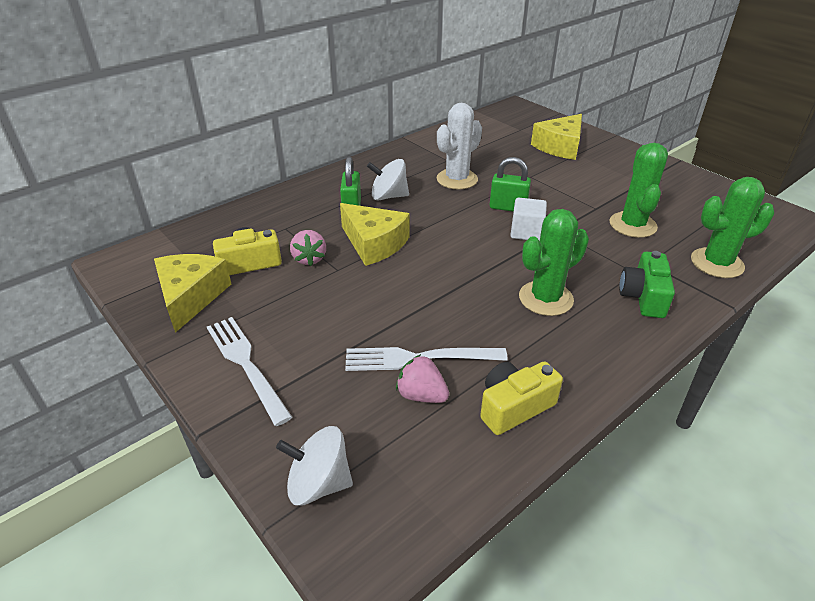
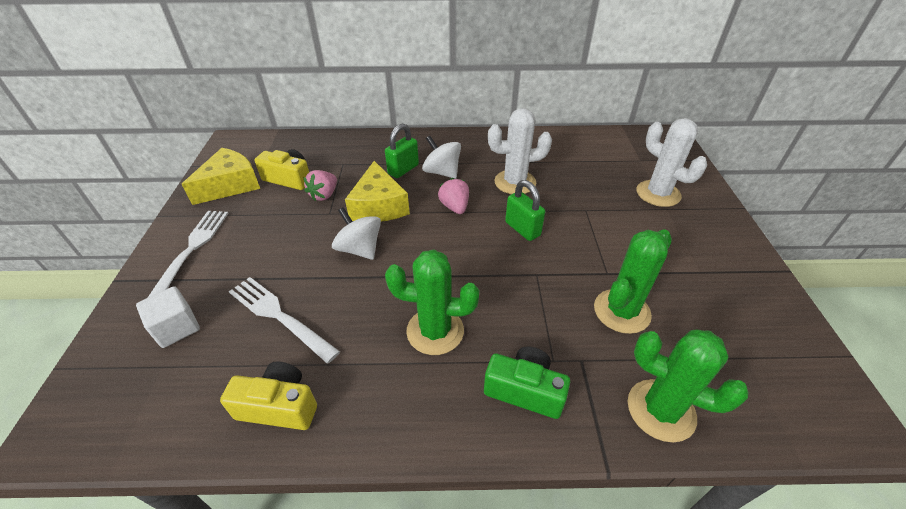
camera: 40 degrees right, 5 degrees up
white spinning top [276,426,353,506] -> white spinning top moved to [332,207,381,260]
pink strawberry [396,354,449,403] -> pink strawberry moved to [438,178,469,214]
white cube [510,197,547,241] -> white cube moved to [136,286,200,348]
yellow cheese [531,114,582,160] -> white cactus [637,118,707,207]
green camera [619,251,675,318] -> green camera turned 60 degrees clockwise [484,347,570,419]

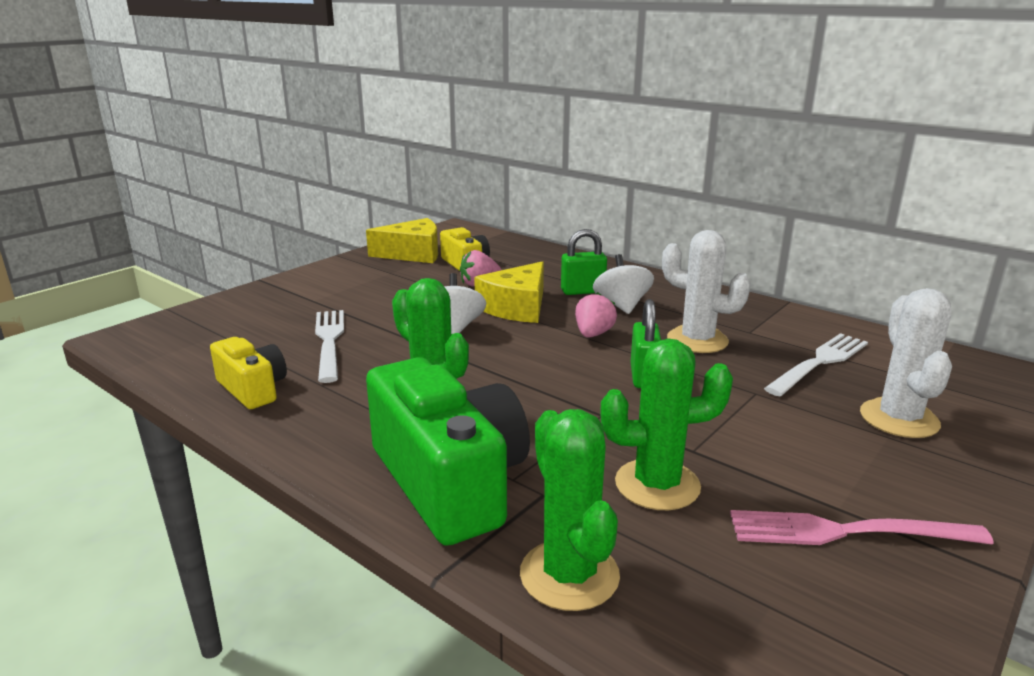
camera: 40 degrees right, 20 degrees down
white cube [136,286,200,348] -> none
white fork [148,211,229,297] -> white fork moved to [764,333,868,396]
green camera [484,347,570,419] -> green camera [366,357,530,546], size x1.86
none -> pink fork [730,510,994,545]

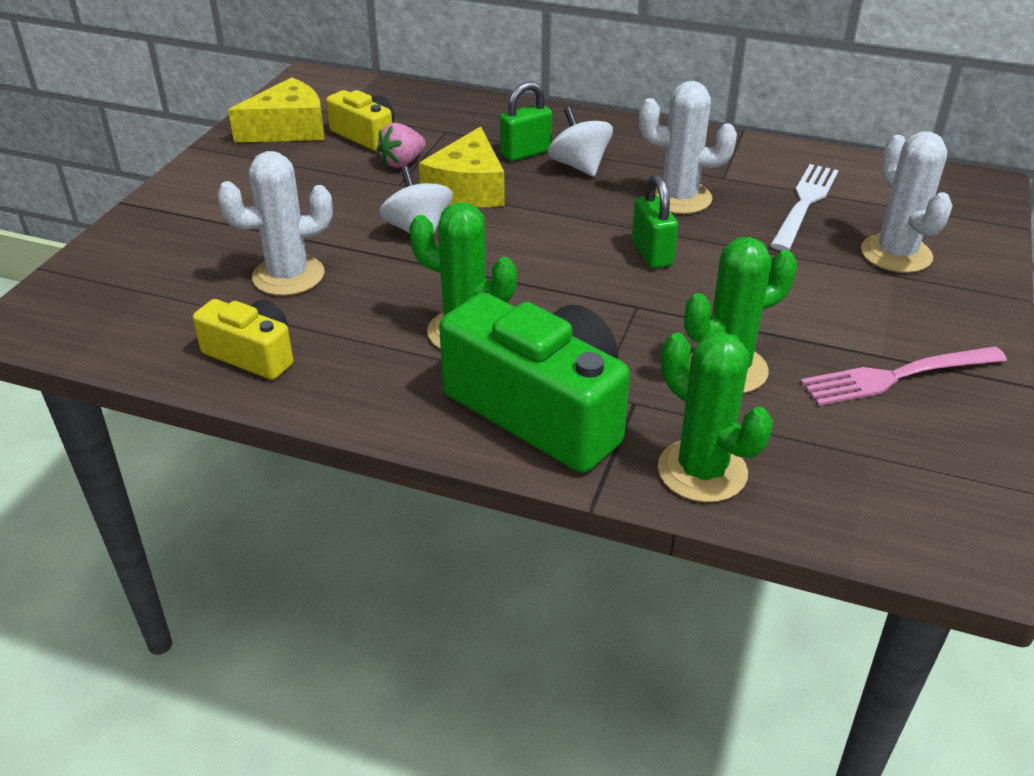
camera: 20 degrees left, 15 degrees up
white fork [315,310,344,383] -> white cactus [217,151,333,296]
pink strawberry [575,292,617,338] -> none

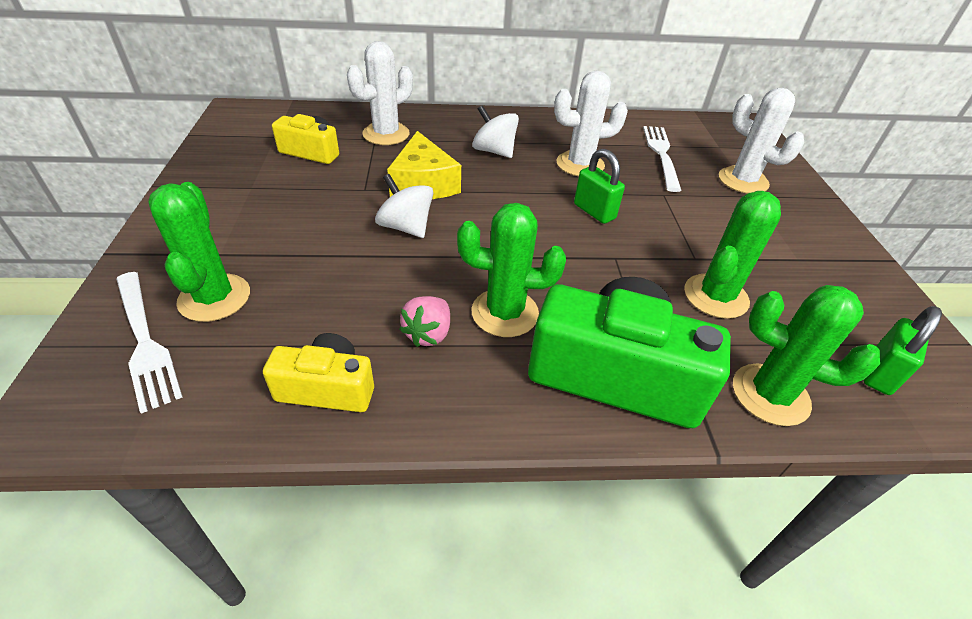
camera: 25 degrees left, 5 degrees up
white cactus [217,151,333,296] -> white cactus moved to [347,41,413,145]
yellow cheese [228,77,324,142] -> none
pink strawberry [377,123,426,168] -> pink strawberry moved to [399,296,450,347]
green padlock [500,81,552,161] -> green padlock moved to [864,306,942,395]
pink fork [800,346,1007,406] -> none
none -> white fork [116,272,183,414]
none -> green cactus [148,182,250,322]

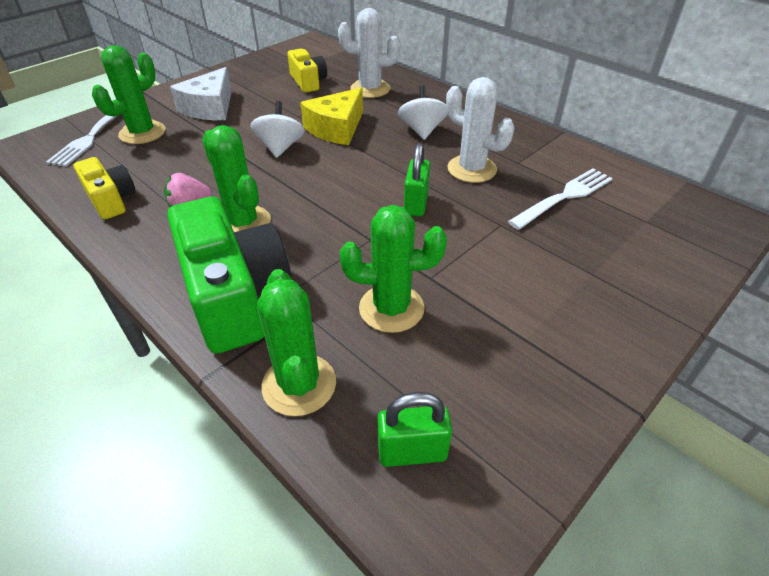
camera: 50 degrees right, 0 degrees up
white cactus [719,88,804,194] -> none
none -> white cheese [170,67,232,120]

